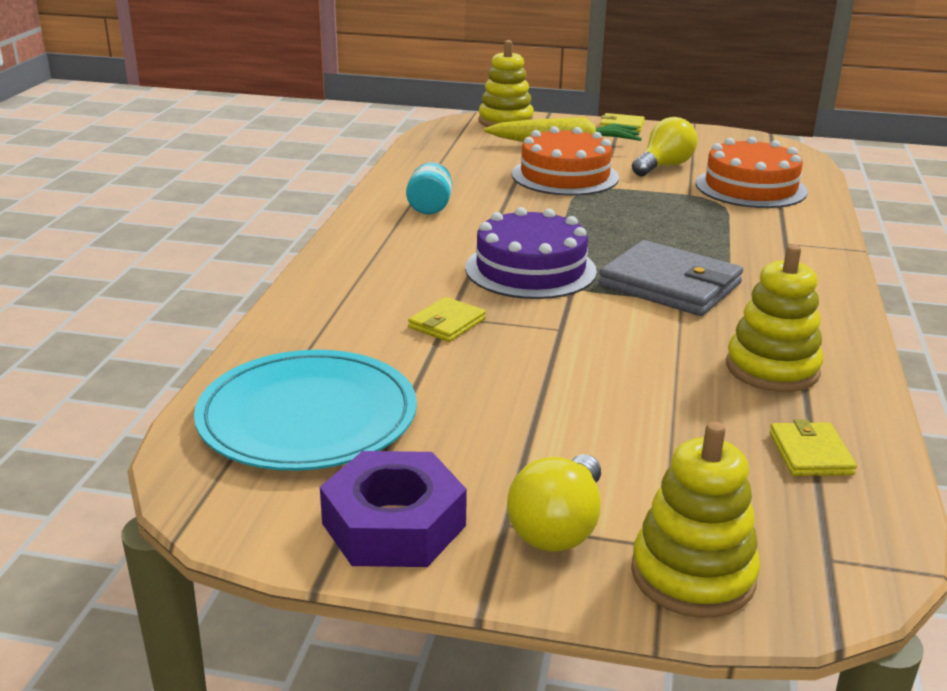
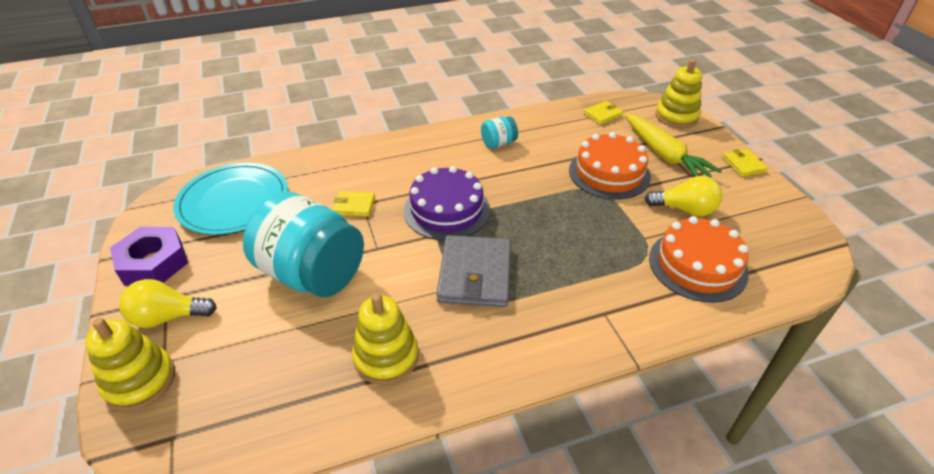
camera: 60 degrees right, 15 degrees up
yellow wallet [770,419,857,476] -> yellow wallet moved to [583,101,623,125]
none -> turquoise jar [243,191,364,297]

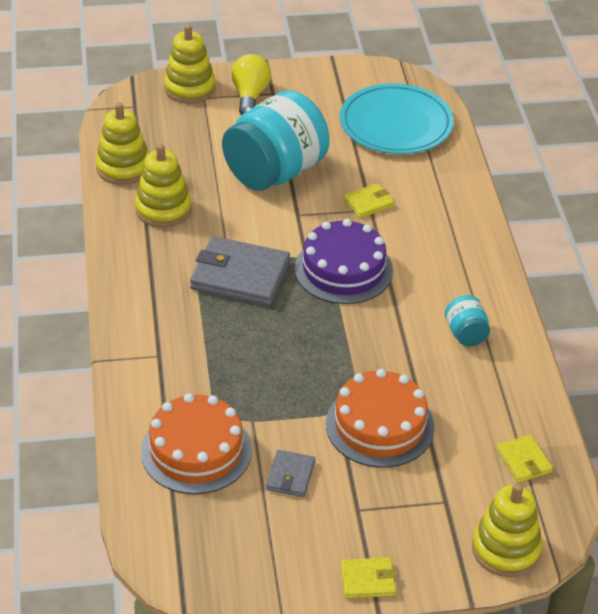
camera: 100 degrees right, 0 degrees up
purple nut [110,227,188,286] -> none
yellow wallet [332,191,375,217] -> yellow wallet turned 45 degrees clockwise [343,183,394,218]
yellow carrot [625,114,722,177] -> none
yellow light bulb [645,176,722,216] -> grey wallet [266,450,315,497]
none -> yellow stacking toy [96,103,149,185]

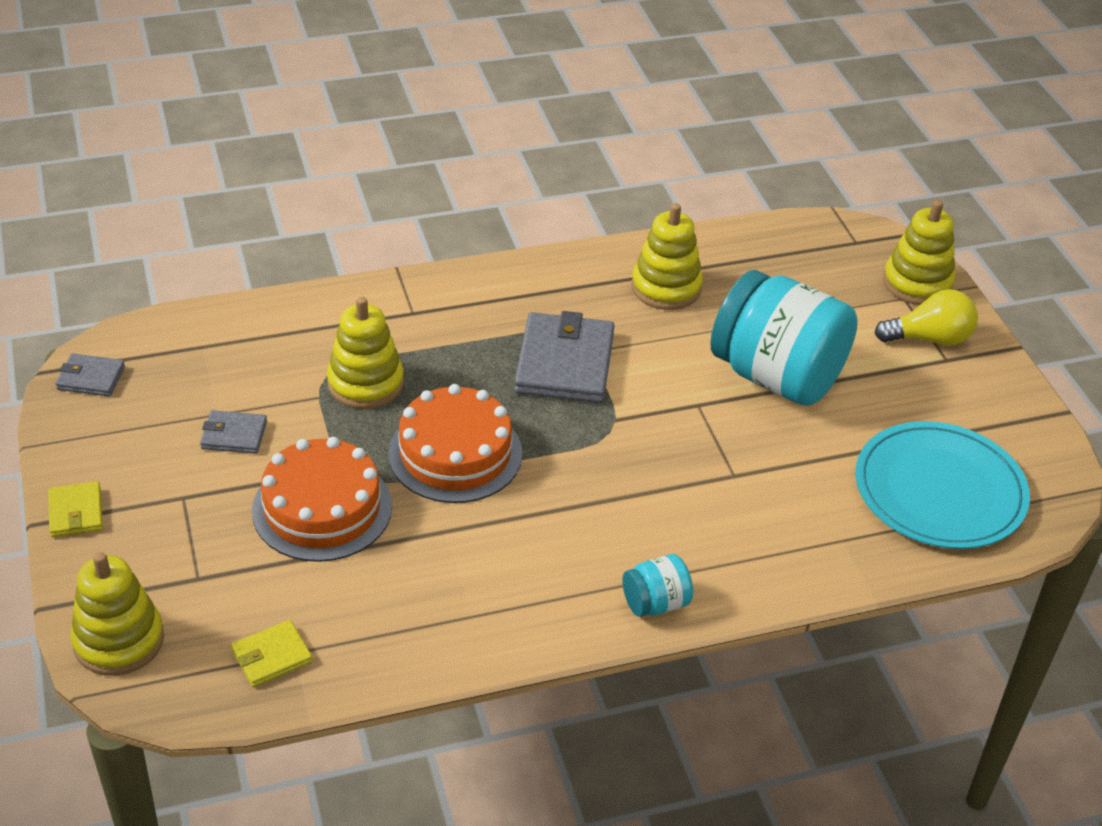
camera: 80 degrees right, 0 degrees up
yellow stacking toy [96,103,149,185] -> yellow stacking toy moved to [327,297,404,409]
orange cake [141,393,252,494] -> orange cake moved to [388,384,522,503]
purple cake [295,219,393,304] -> none
yellow wallet [343,183,394,218] -> none
turquoise jar [445,295,490,346] -> turquoise jar moved to [622,554,693,617]
none -> grey wallet [56,354,125,396]

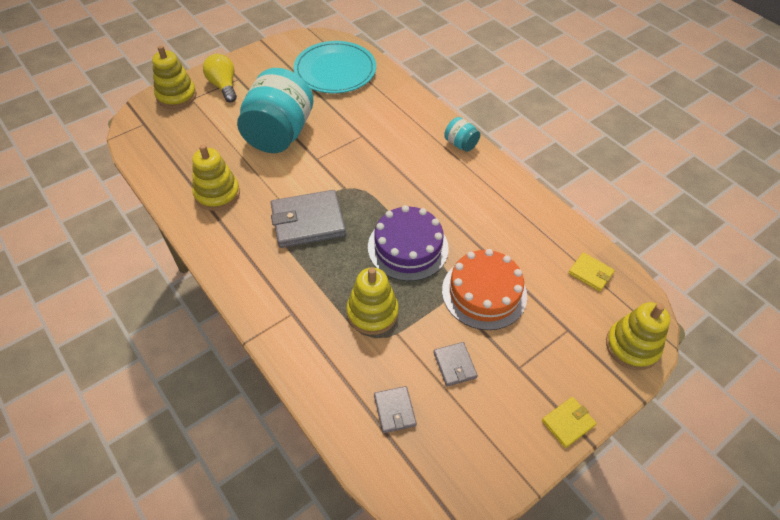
camera: 110 degrees left, 10 degrees up
grey wallet [56,354,125,396] -> grey wallet moved to [374,386,417,433]
orange cake [388,384,522,503] -> purple cake [368,205,449,281]

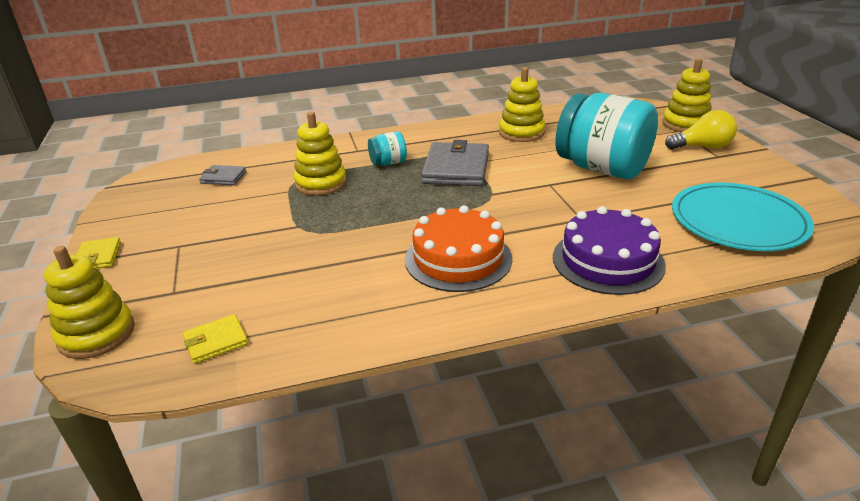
camera: 115 degrees right, 20 degrees down
purple cake [368,205,449,281] -> purple cake moved to [553,206,666,295]
grey wallet [433,342,478,386] -> none
orange cake [442,249,527,330] -> orange cake moved to [405,205,512,292]
turquoise jar [444,117,480,152] -> turquoise jar moved to [368,131,407,166]

